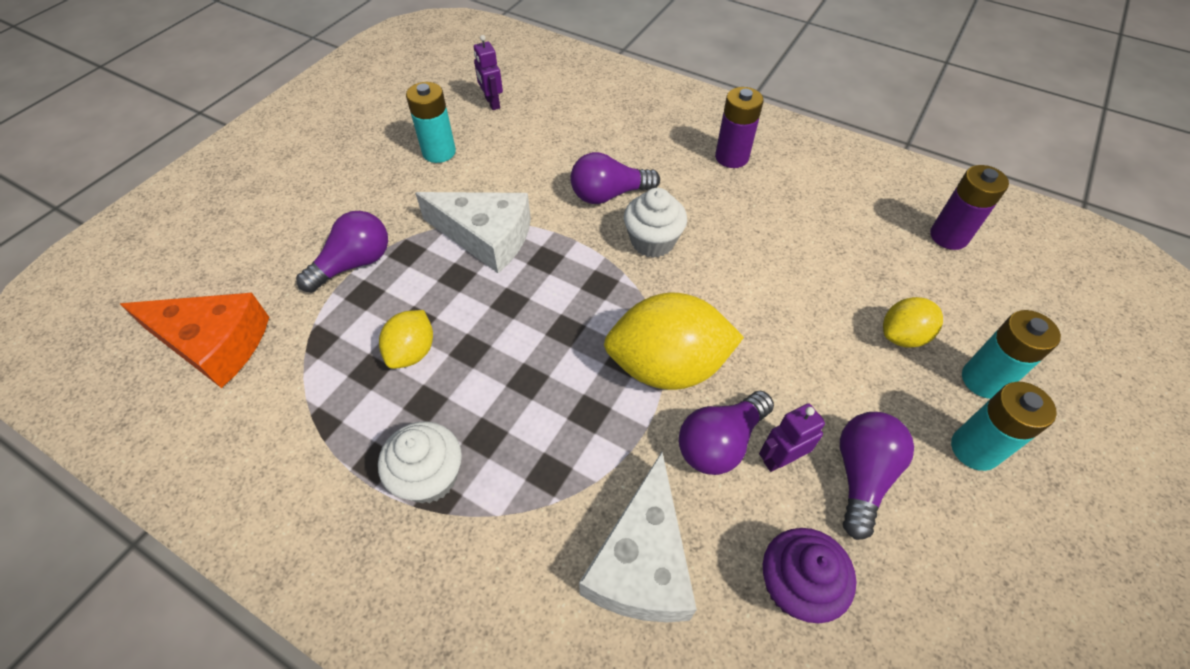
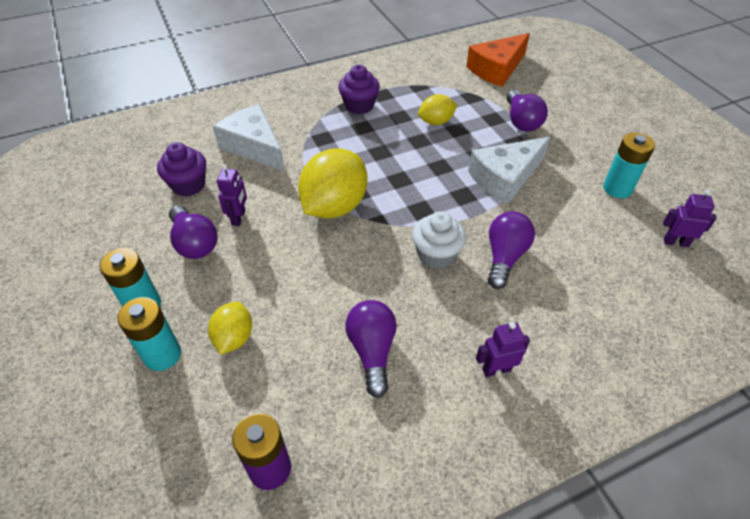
camera: 125 degrees right, 5 degrees down
white cupcake [378,421,462,504] -> purple cupcake [338,65,380,114]
yellow lemon [379,310,433,369] -> yellow lemon turned 75 degrees counterclockwise [418,94,457,125]
purple light bulb [679,391,774,475] -> purple light bulb moved to [345,300,397,398]
purple battery [715,87,764,168] -> purple robot [476,322,530,377]

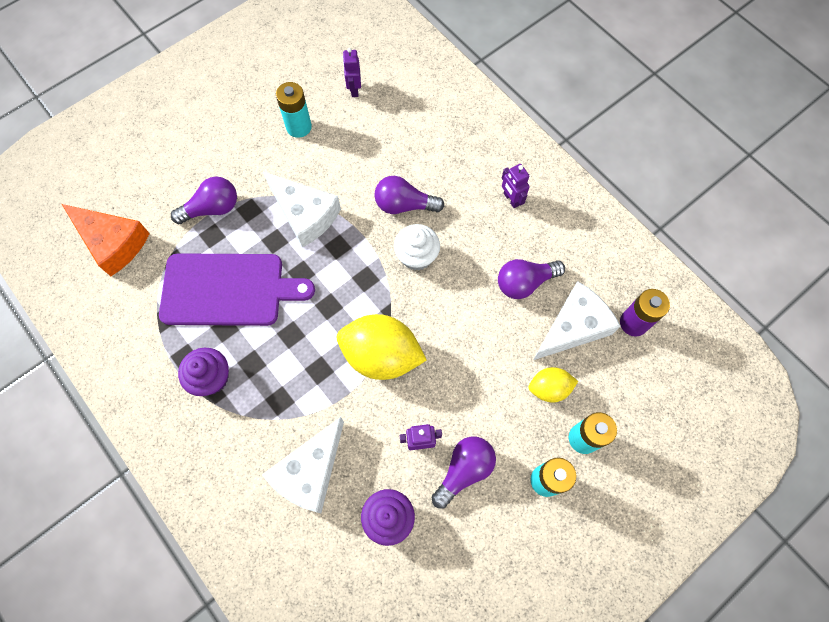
camera: 105 degrees left, 20 degrees up
yellow lemon [418,94,457,125] -> purple cutting board [159,253,315,326]
none -> white cheese [533,281,620,360]

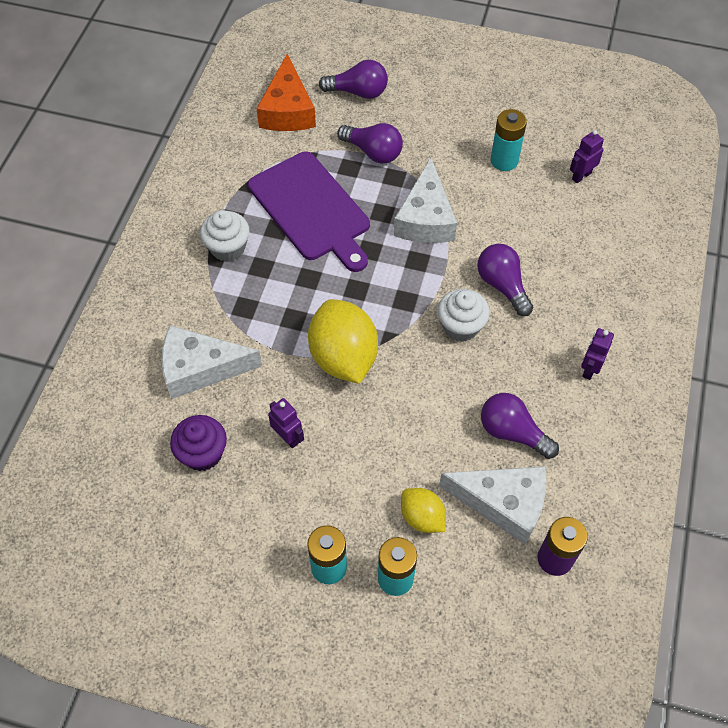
camera: 55 degrees right, 10 degrees down
purple cupcake [178,348,229,396] -> white cupcake [200,210,249,262]
purple light bulb [432,437,496,509] -> purple light bulb moved to [319,60,388,99]

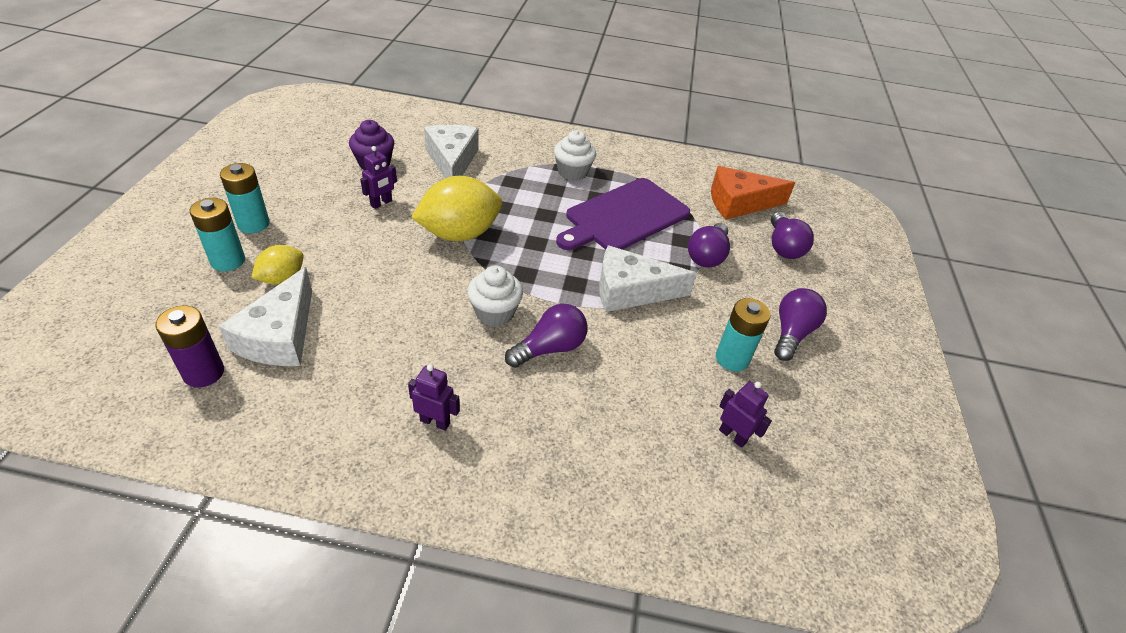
camera: 80 degrees right, 15 degrees down
purple light bulb [481,393,559,459] -> purple light bulb moved to [774,288,827,361]

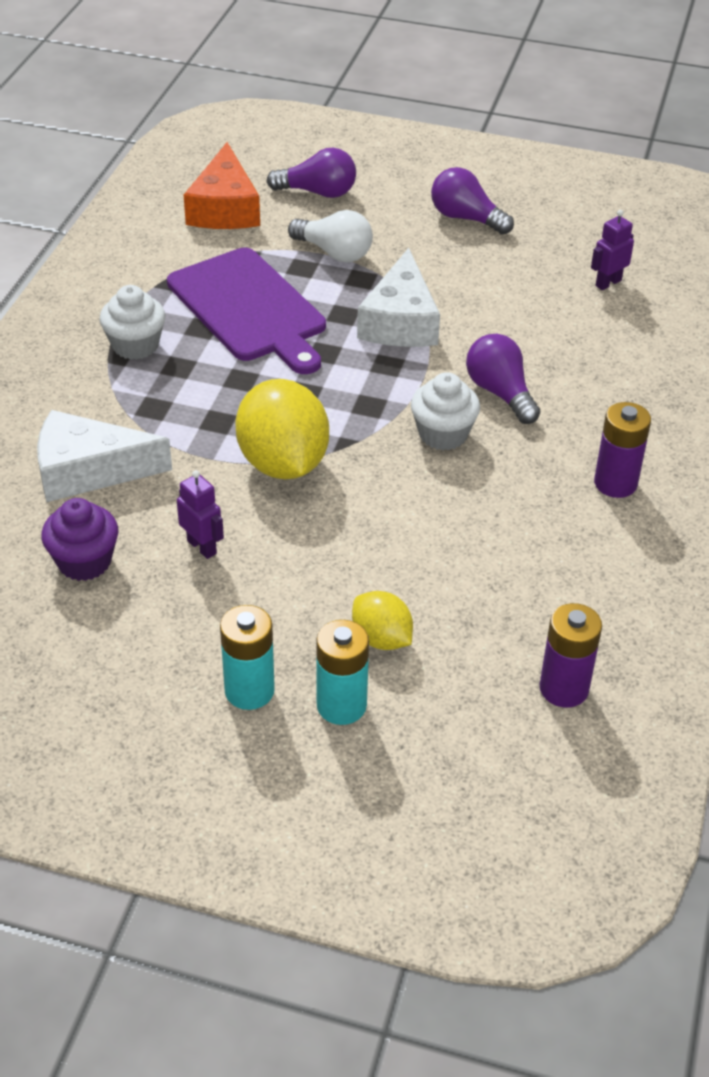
camera: 80 degrees left, 0 degrees up
white cheese [219,267,312,366] -> none
purple robot [408,364,460,431] -> purple battery [594,402,651,498]
purple light bulb [688,223,730,267] -> white light bulb [288,210,373,263]
turquoise battery [716,298,771,372] -> none

